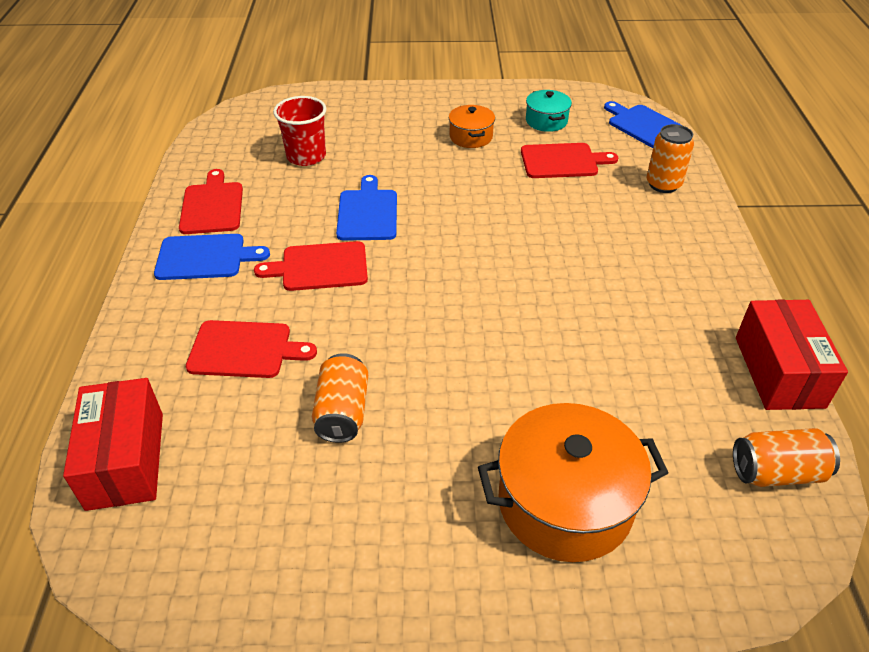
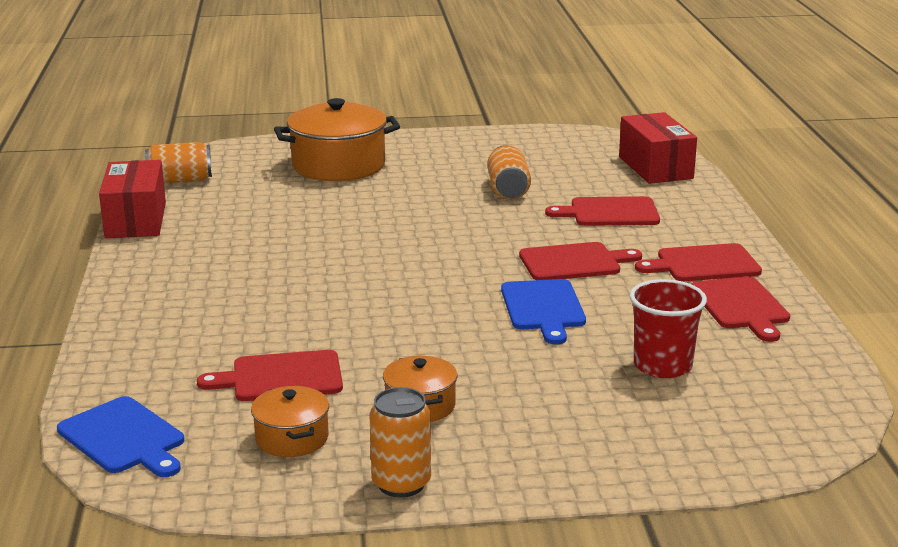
camera: 175 degrees right, 20 degrees down
blue cutting board [154,234,270,280] -> red cutting board [635,243,762,281]
turquoise pot [526,90,572,132] -> orange pot [251,386,329,457]
orange can [646,124,694,193] -> orange can moved to [370,387,431,498]

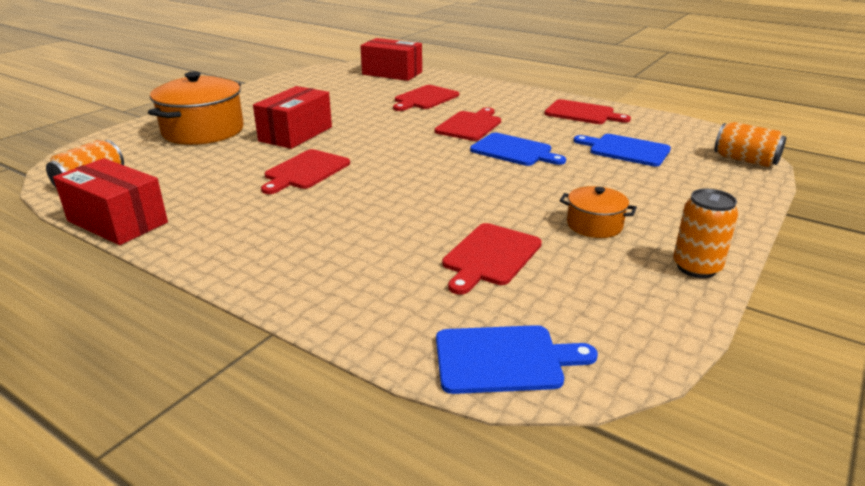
camera: 50 degrees left, 5 degrees up
orange pot [251,386,329,457] -> none
orange can [487,145,531,200] -> orange can moved to [714,122,786,167]
red cup [630,279,707,378] -> blue cutting board [574,134,671,167]
red cutting board [635,243,762,281] -> red cutting board moved to [261,149,350,194]
none -> red box [253,86,332,149]

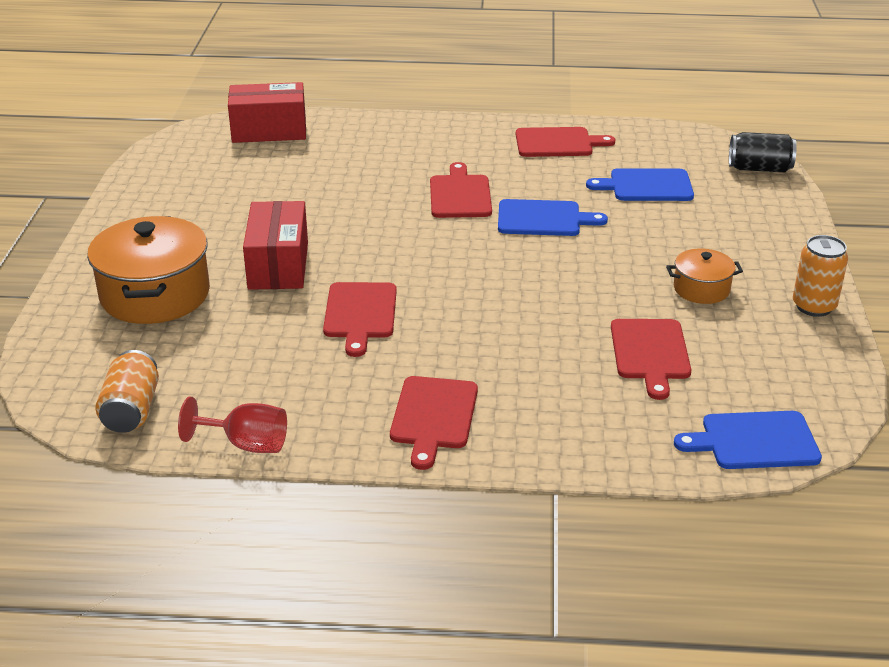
camera: 30 degrees left, 5 degrees up
red box [53,158,168,245] -> red goblet [178,397,287,453]
red cutting board [393,85,459,111] -> red cutting board moved to [390,376,478,470]
blue cutting board [436,325,598,394] -> blue cutting board turned 150 degrees counterclockwise [674,411,822,469]
orange can [714,122,786,167] -> black can [729,132,797,172]

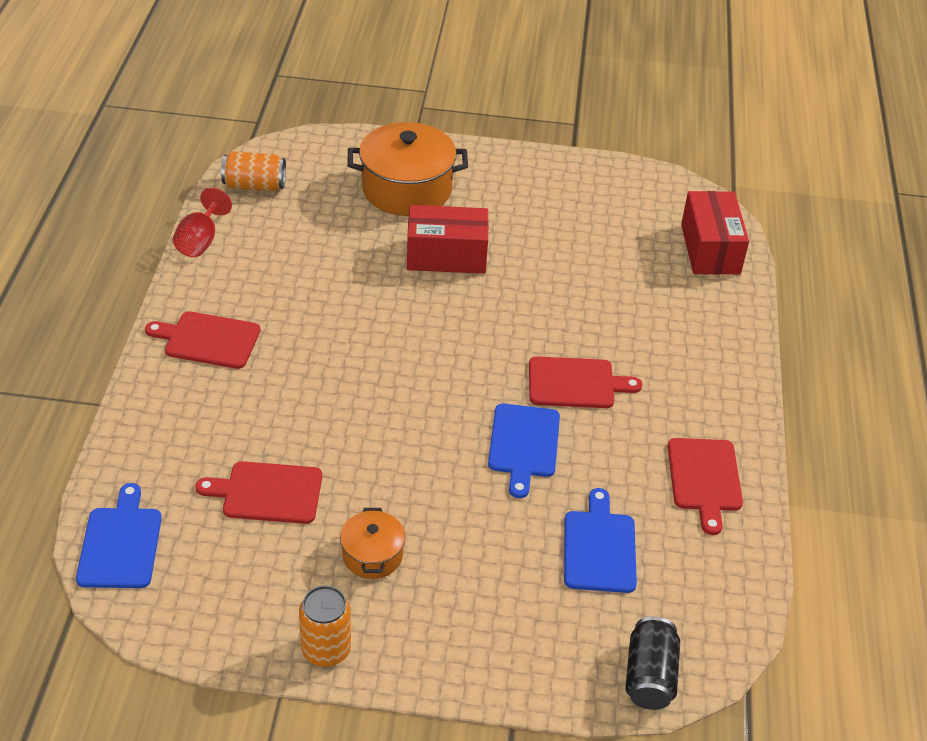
camera: 90 degrees right, 10 degrees up
red cutting board [323,282,397,357] -> none

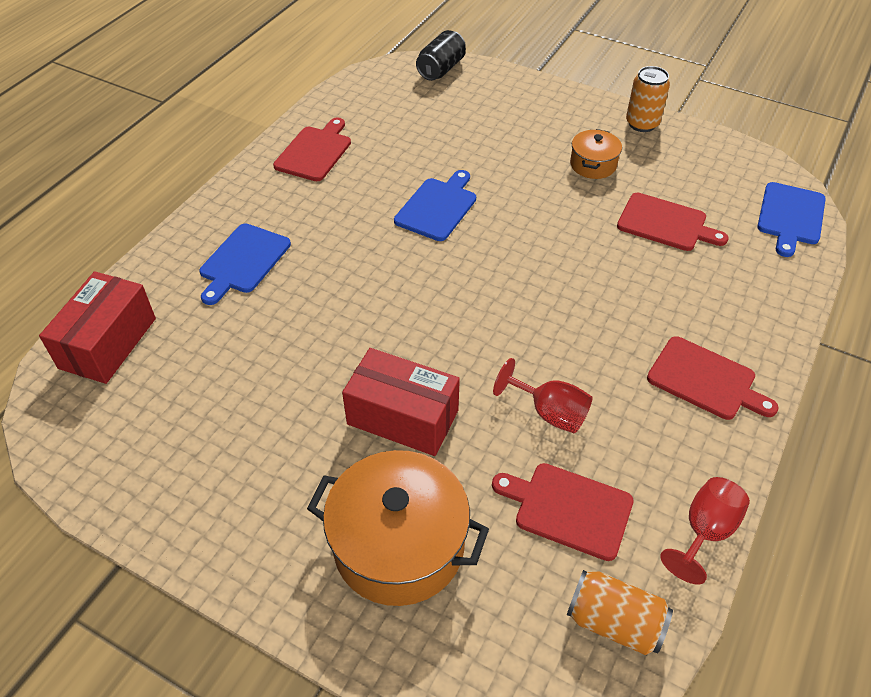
camera: 155 degrees left, 5 degrees up
red cutting board [529,357,642,408] -> red cutting board moved to [492,463,634,561]
blue cutting board [564,488,637,593] -> blue cutting board moved to [199,223,291,305]
none -> red goblet [493,358,593,433]

